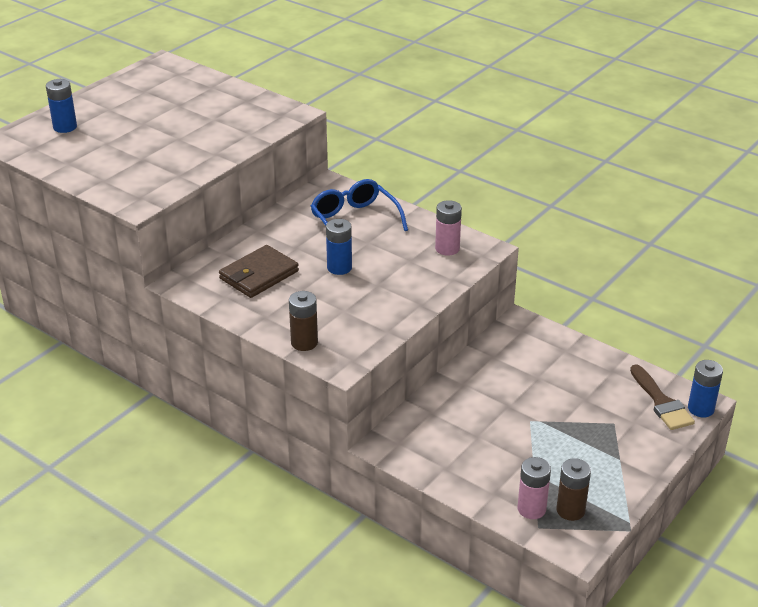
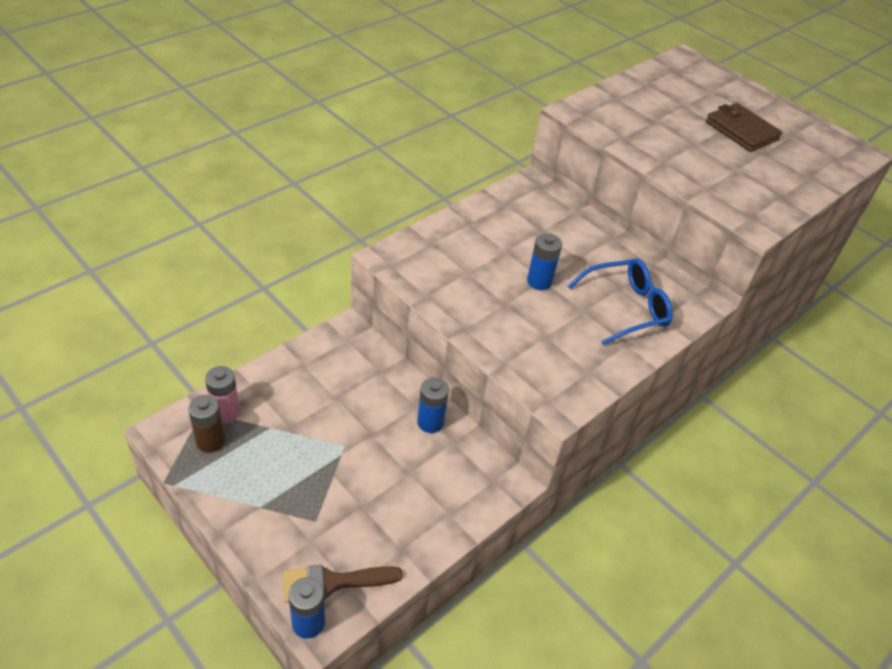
camera: 95 degrees right, 10 degrees up
blue battery [46,79,77,133] -> blue battery moved to [417,378,449,433]
brown wallet [219,245,299,298] -> brown wallet moved to [706,103,782,152]
brown battery [289,291,318,351] -> none
pink battery [435,200,462,256] -> none

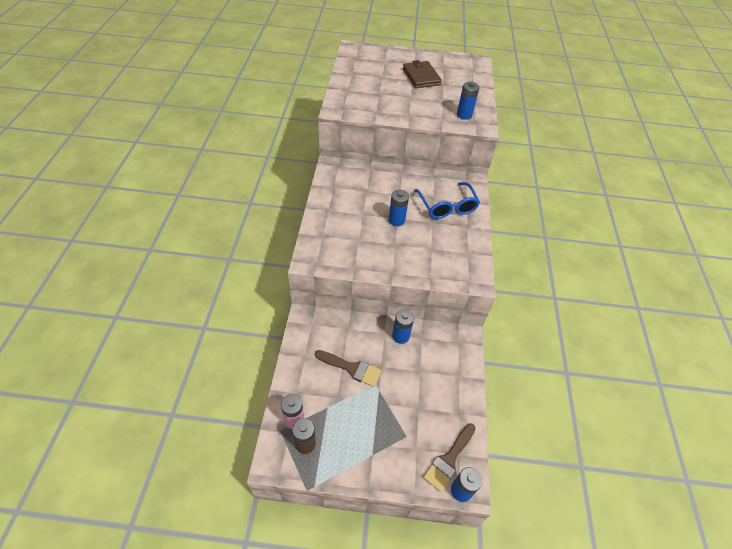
camera: 40 degrees left, 5 degrees up
blue glasses [568,258,673,345] -> blue glasses turned 135 degrees clockwise [414,182,480,219]
brown wallet [706,103,782,152] -> brown wallet turned 60 degrees clockwise [403,60,442,88]
none -> brown brush [315,350,382,387]
none -> blue battery [457,82,479,120]

